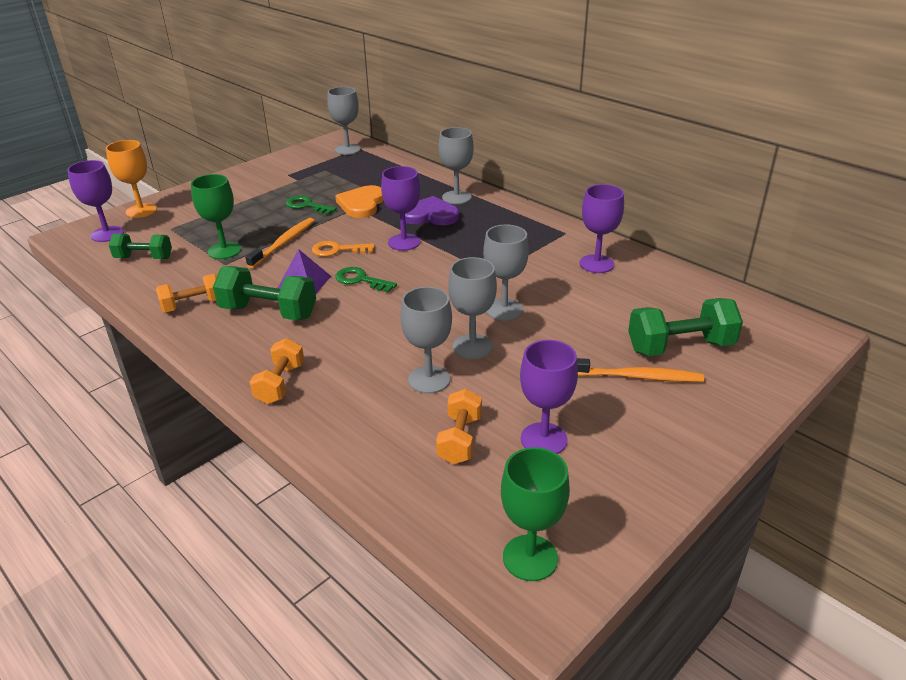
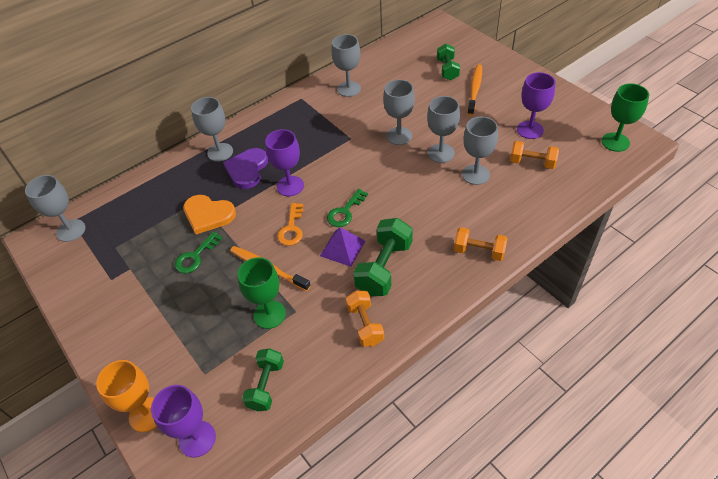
camera: 80 degrees left, 15 degrees up
purple goblet [580,184,624,273] -> grey goblet [331,34,361,97]
green dumbbell [628,298,743,356] -> green dumbbell [437,44,460,80], size x0.65

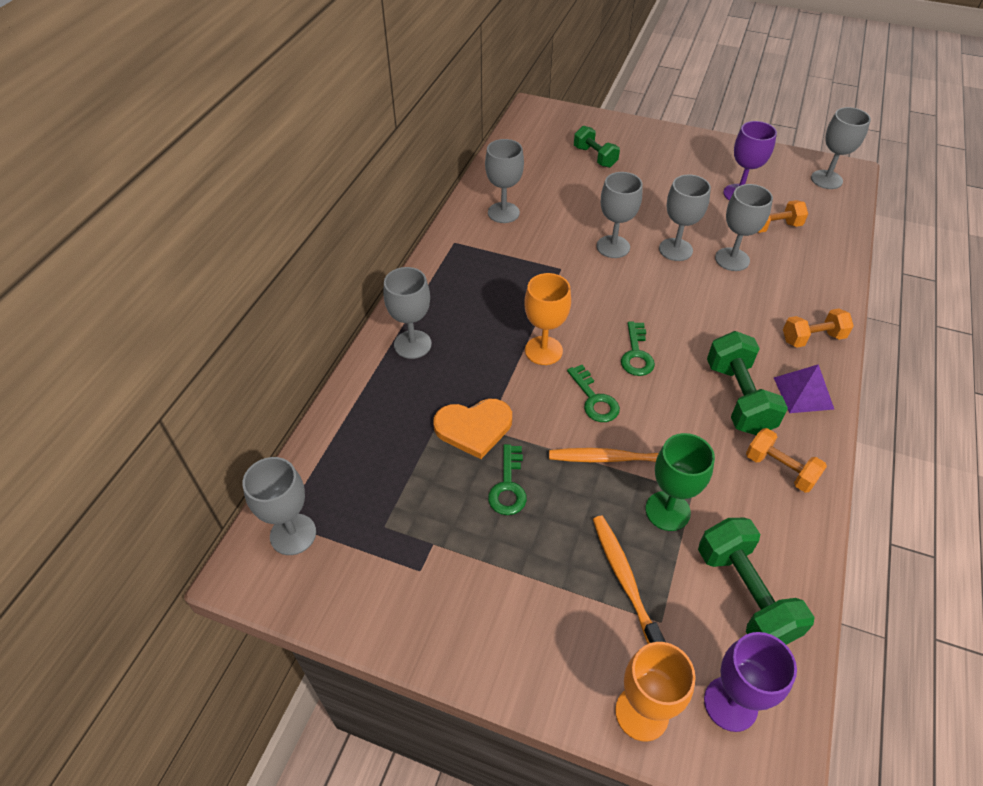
camera: 35 degrees left, 0 degrees up
purple heart [223,148,268,189] -> none
green dumbbell [242,348,284,411] -> green dumbbell [698,518,815,645], size x1.53
purple goblet [265,129,304,196] -> orange goblet [524,273,571,365]
orange key [277,203,303,246] -> green key [567,365,620,422]
purple pyramid [320,227,366,267] -> purple pyramid moved to [774,364,834,413]
orange toothbrush [467,64,482,116] -> orange toothbrush moved to [593,516,666,644]
green goblet [602,83,649,152] -> grey goblet [811,107,871,189]

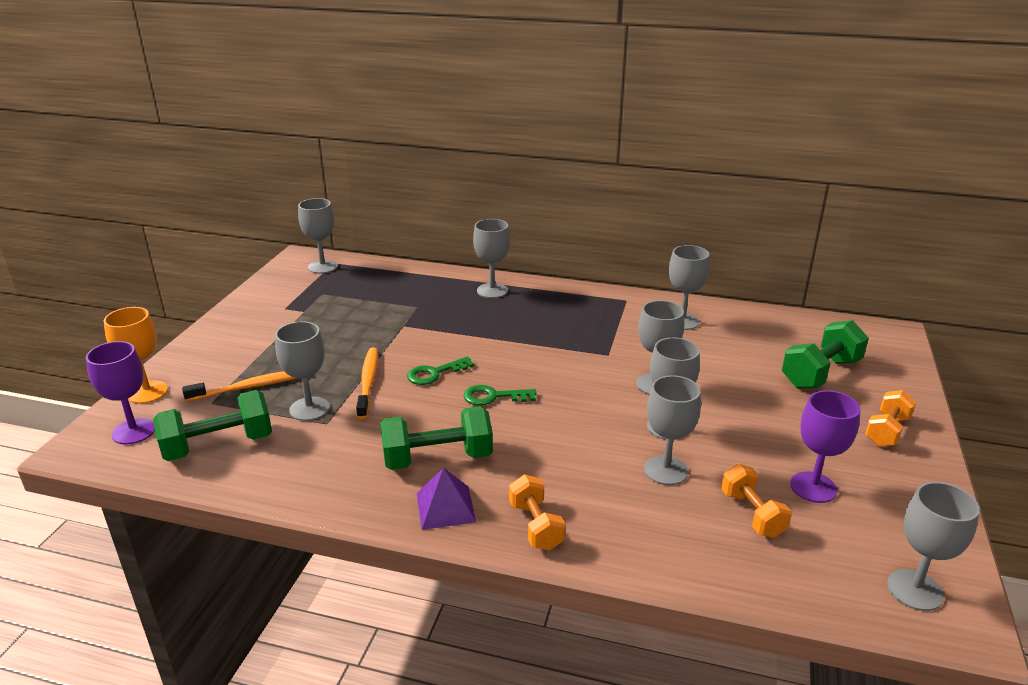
camera: 85 degrees right, 20 degrees down
orange heart [433,399,512,459] -> none
green key [488,444,527,515] -> none
orange goblet [524,273,571,365] -> none
green dumbbell [574,126,620,168] -> green dumbbell [782,320,869,389], size x1.53
green goblet [645,433,715,531] -> grey goblet [275,321,330,421]
orange dumbbell [746,428,827,493] -> orange dumbbell moved to [865,390,916,447]

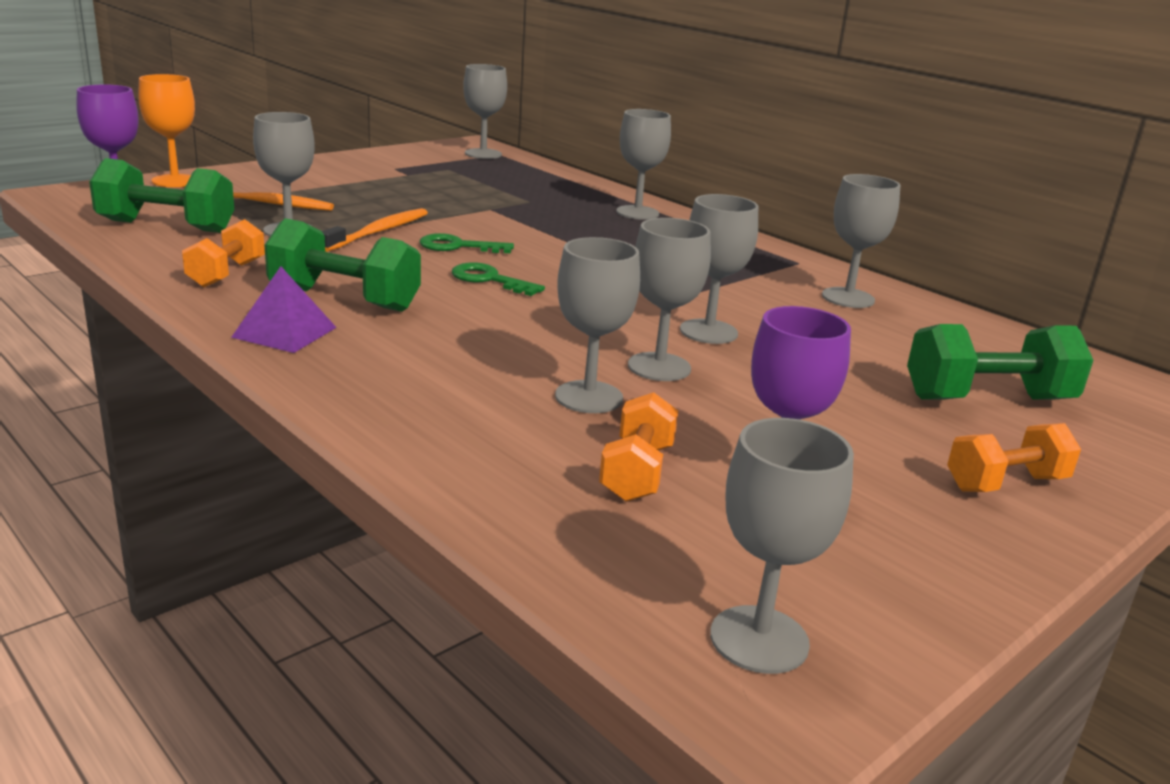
camera: 30 degrees right, 5 degrees down
orange dumbbell [509,475,565,551] -> orange dumbbell moved to [182,219,265,287]

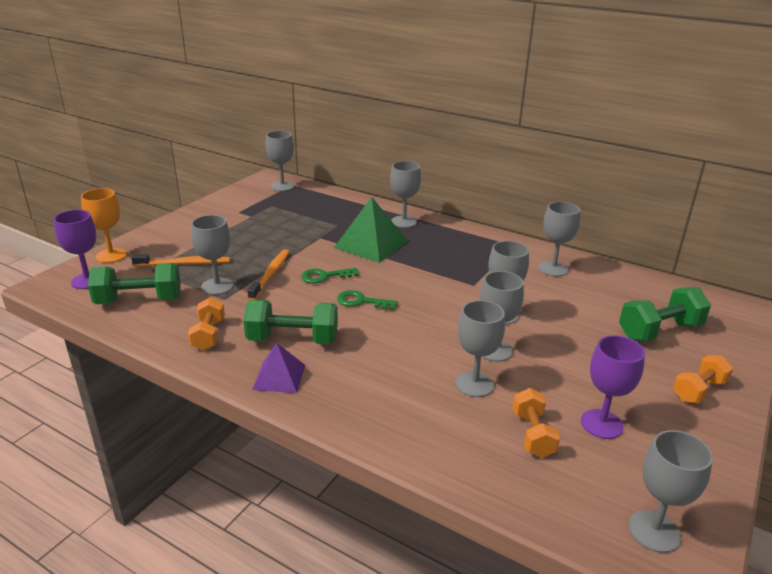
camera: 15 degrees left, 5 degrees up
none -> green pyramid [334,197,408,263]

